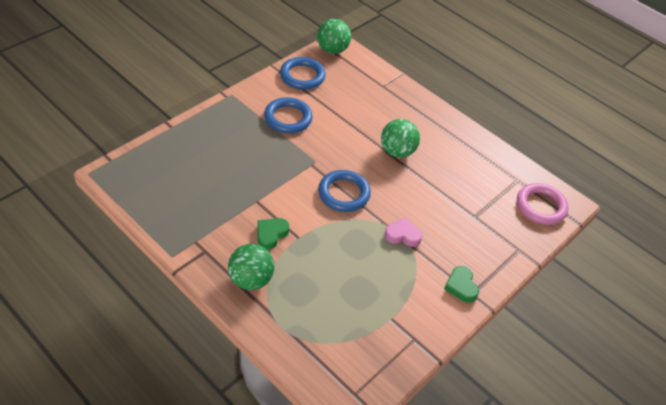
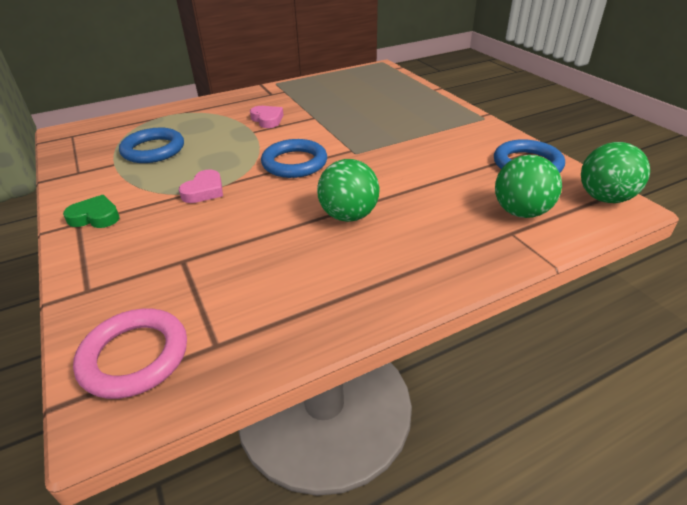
camera: 115 degrees right, 10 degrees down
green ball [228,244,274,290] -> green ball moved to [495,155,562,218]
green heart [258,218,289,249] -> pink heart [250,106,283,128]
blue ring [264,97,313,133] -> blue ring moved to [119,128,184,163]

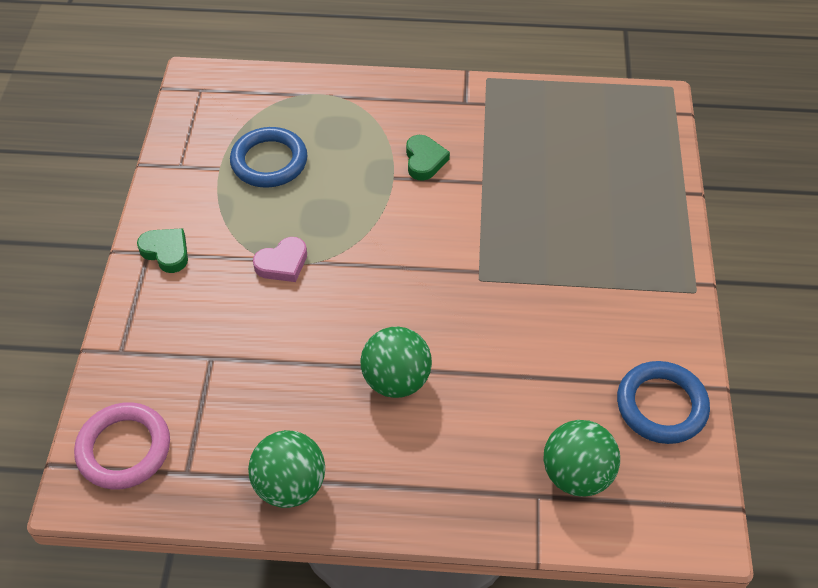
camera: 30 degrees right, 15 degrees up
pink heart [250,106,283,128] -> green heart [406,135,450,181]
blue ring [261,139,327,178] -> none
green ball [581,142,650,203] -> green ball moved to [248,430,325,508]

